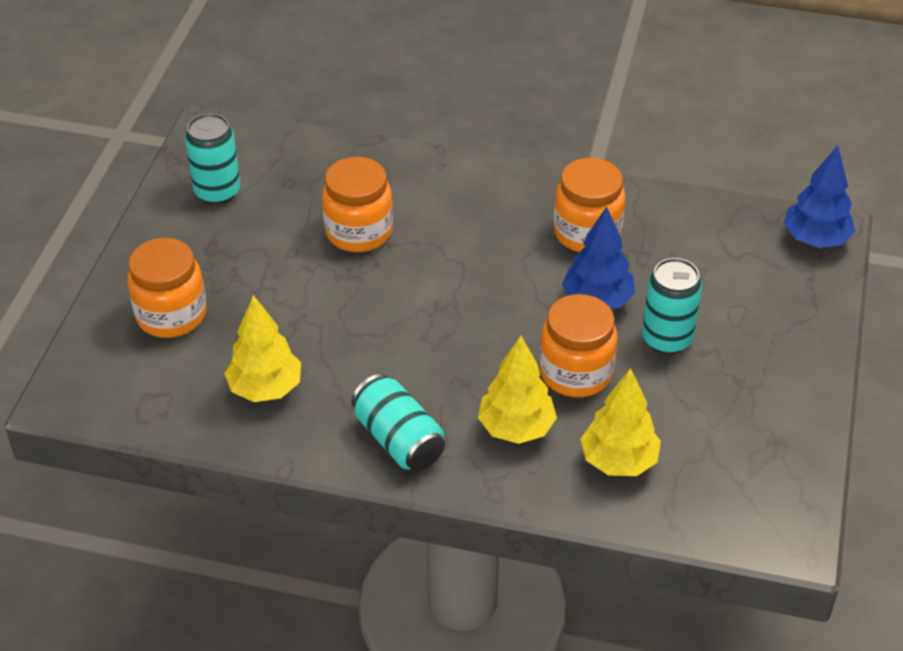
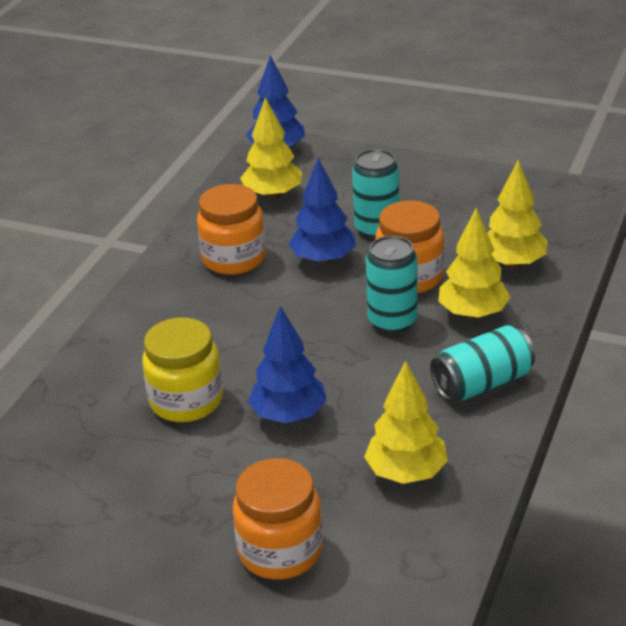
camera: 80 degrees left, 10 degrees down
turquoise can [185,113,240,204] -> turquoise can moved to [366,235,418,333]
orange jar [322,157,393,252] -> yellow jar [142,317,223,422]
none -> yellow tree [240,97,302,199]
none -> blue tree [248,306,327,423]

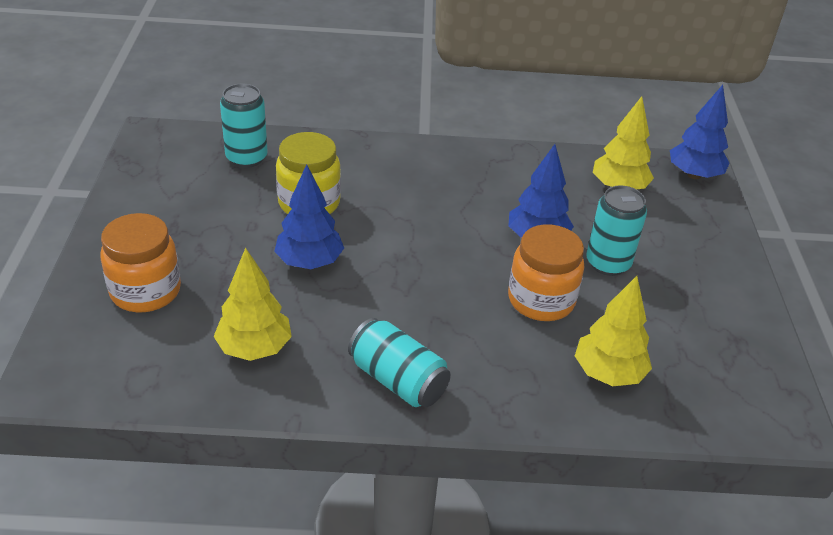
camera: 65 degrees right, 5 degrees up
orange jar [197,184,266,275] -> none
turquoise can [366,235,418,333] -> turquoise can moved to [220,84,268,168]
yellow tree [438,208,510,319] -> none

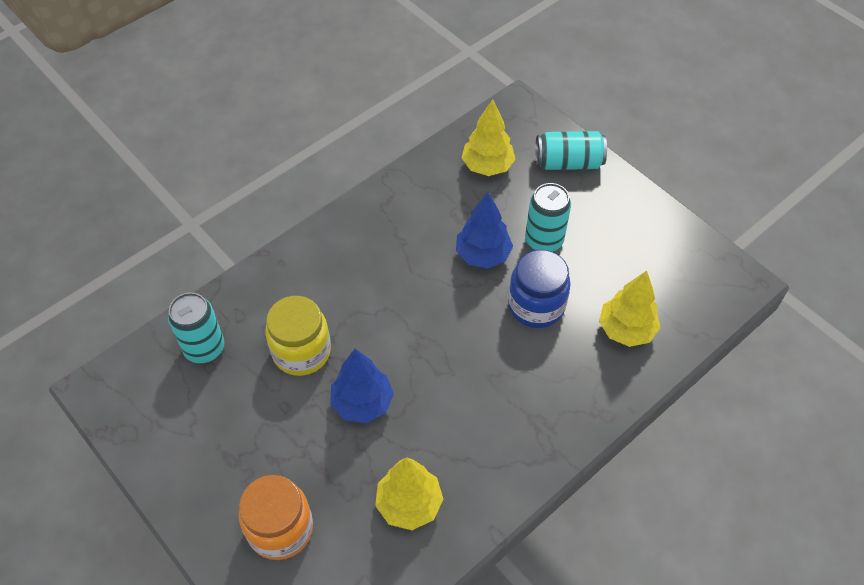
camera: 40 degrees left, 15 degrees up
turquoise can [348,318,451,407] -> turquoise can moved to [535,131,607,170]
orange jar [508,224,584,321] -> blue jar [508,250,571,328]
blue tree [670,85,730,179] -> none

